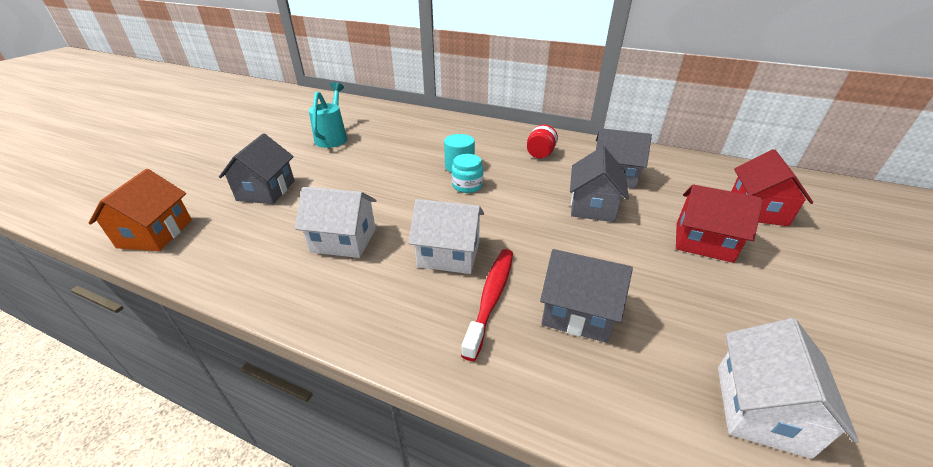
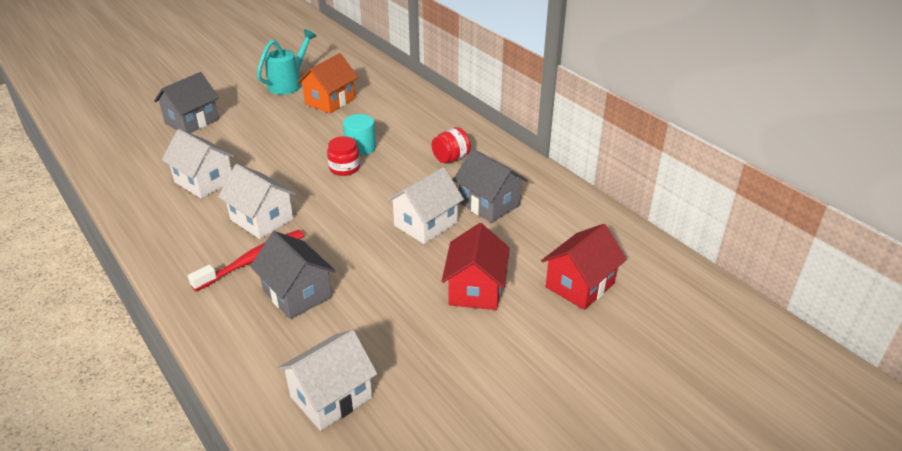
camera: 30 degrees right, 0 degrees up
orange house [89,169,192,251] -> orange house moved to [297,53,358,114]
turquoise jar [452,154,483,193] -> red jar [327,136,360,176]
grey house [570,146,629,222] -> white house [387,167,464,244]
red house [676,185,764,263] -> red house turned 45 degrees clockwise [442,223,510,310]

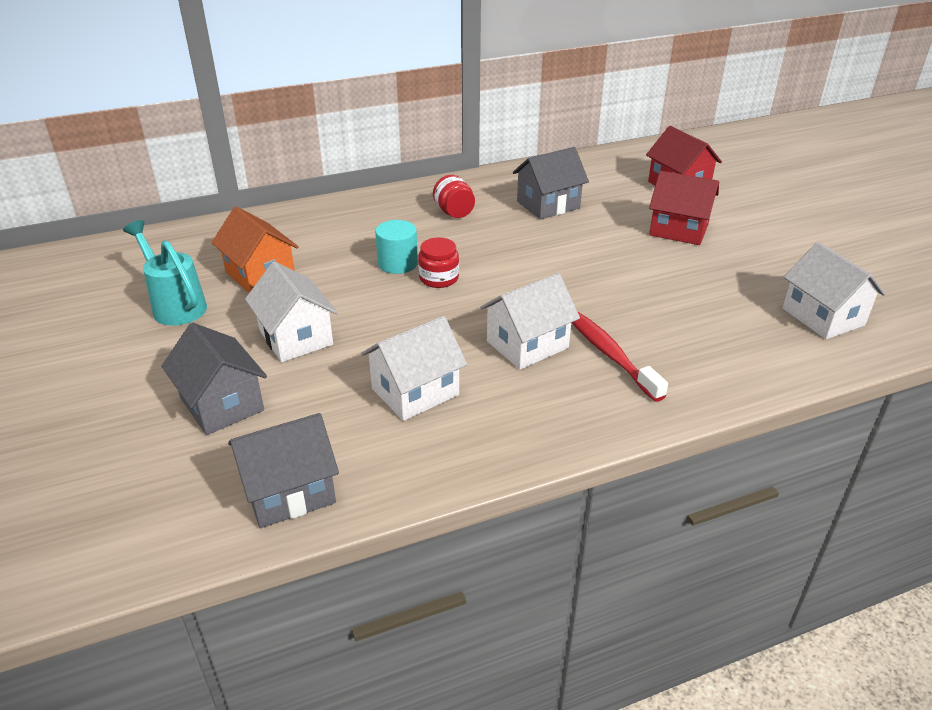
camera: 75 degrees left, 0 degrees up
grey house [250,231,336,319] -> grey house moved to [228,413,339,528]
white house [387,167,464,244] -> white house moved to [245,261,338,362]

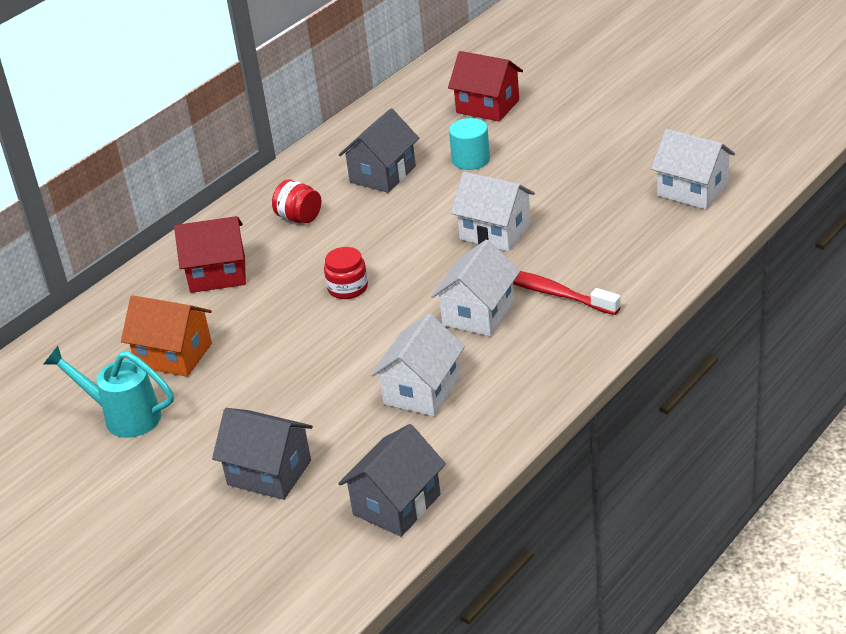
camera: 25 degrees left, 0 degrees up
white house [245,261,338,362] -> white house moved to [451,172,535,251]
turquoise cylinder [375,220,418,274] -> turquoise cylinder moved to [449,118,490,170]
red house [649,171,719,245] -> red house moved to [174,216,246,293]

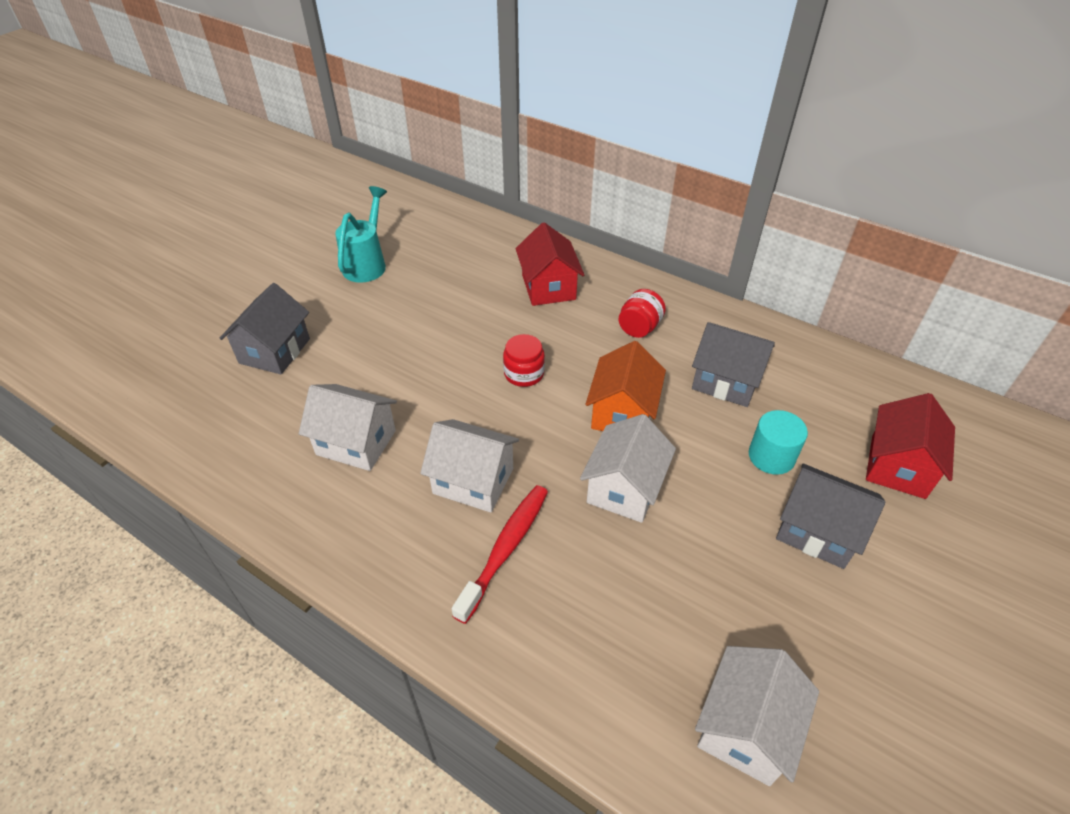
camera: 80 degrees right, 10 degrees up
orange house [121,295,212,377] -> orange house moved to [585,341,666,431]
grey house [338,424,446,537] -> grey house moved to [776,464,886,569]

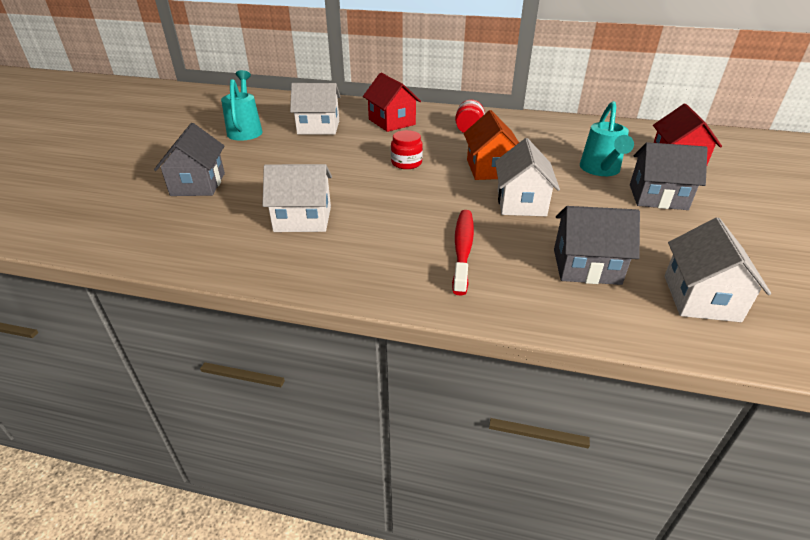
camera: 20 degrees left, 10 degrees down
white house [420,419,519,513] -> white house moved to [290,83,340,135]
grey house [692,322,775,407] -> grey house moved to [554,206,640,285]
turquoise cylinder [749,410,808,475] -> turquoise watering can [580,101,634,176]

